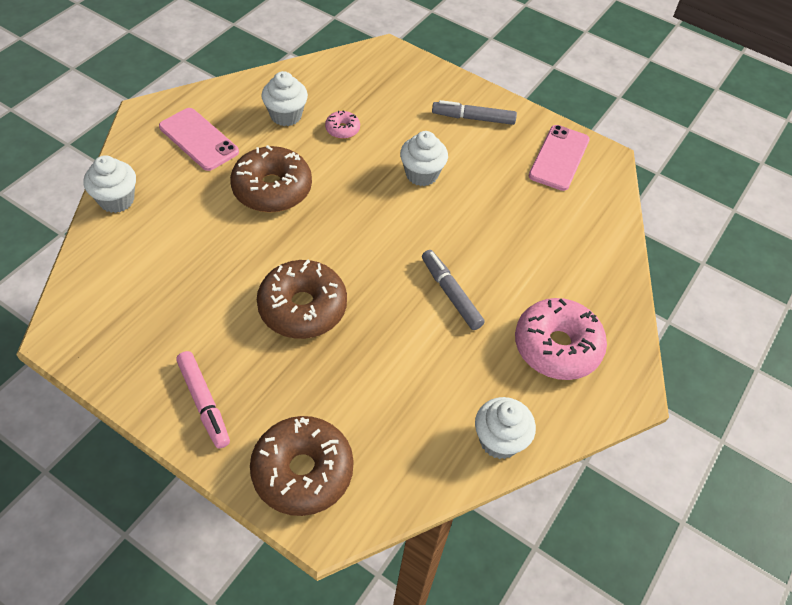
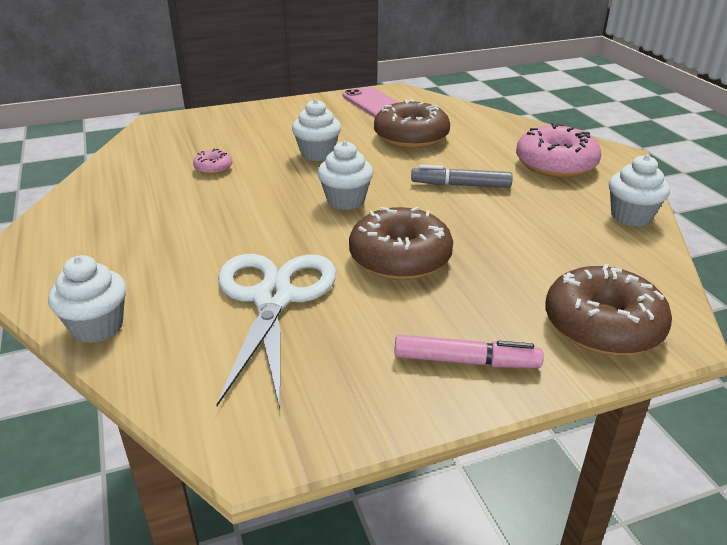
camera: 50 degrees left, 20 degrees down
pink phone [159,108,239,171] -> none
brown donut [230,145,312,213] -> brown donut moved to [374,99,450,148]
white cupcake [261,71,308,126] -> white cupcake moved to [317,141,373,210]
grey marker [432,100,517,125] -> none
none -> white scissors [216,254,336,409]

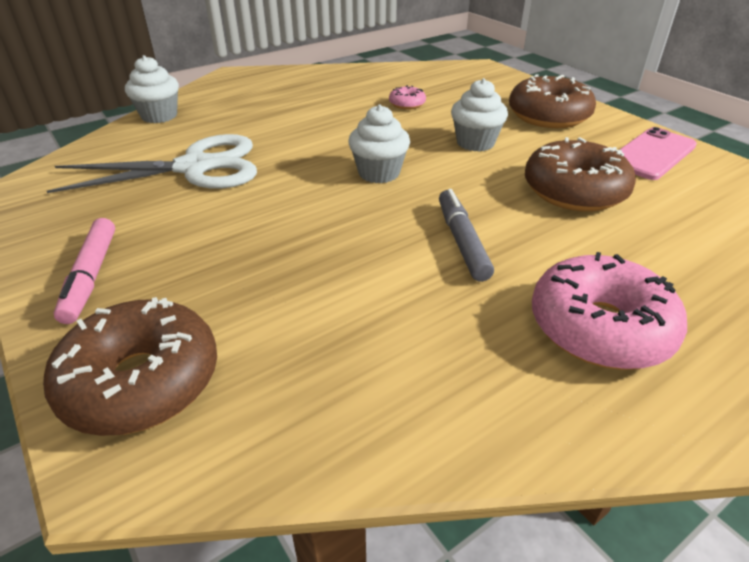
camera: 75 degrees right, 5 degrees up
brown donut [349,207,453,280] -> brown donut moved to [509,74,596,128]
white cupcake [609,155,670,226] -> none

